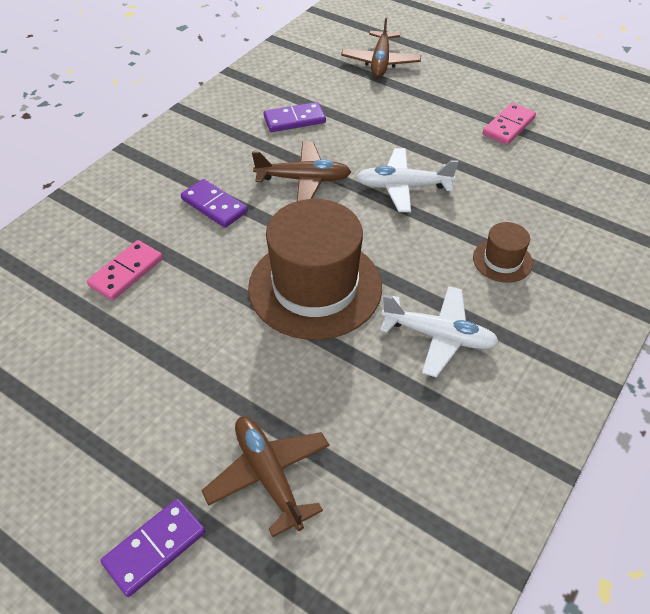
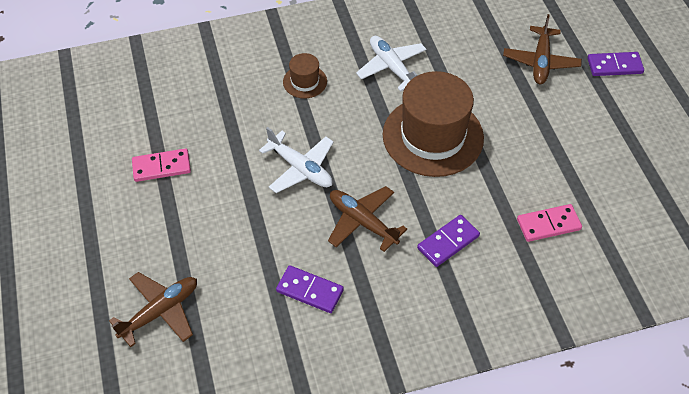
camera: 140 degrees left, 5 degrees up
purple domino [181,179,248,228] -> purple domino turned 60 degrees clockwise [417,215,480,267]

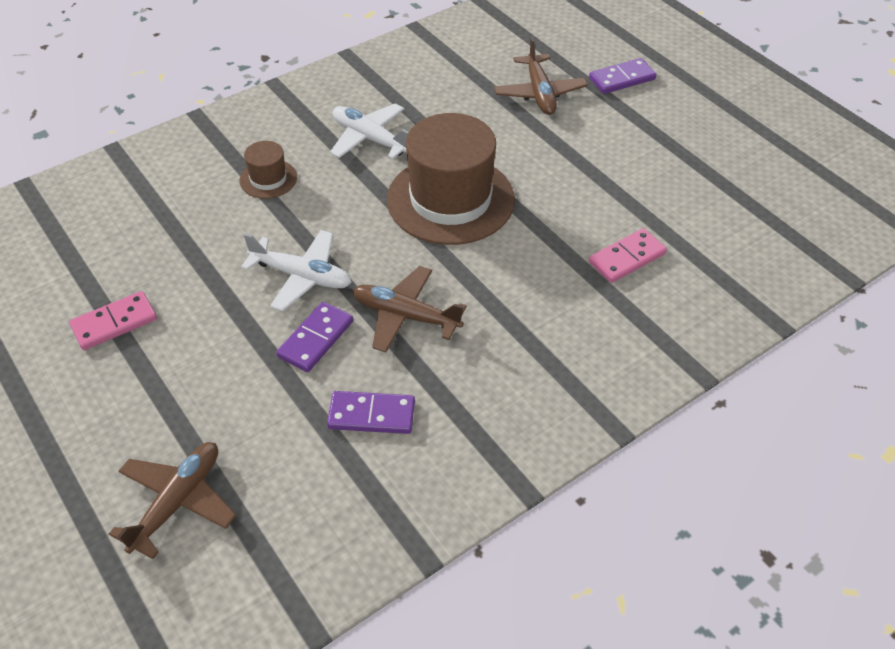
camera: 20 degrees left, 5 degrees down
purple domino [417,215,480,267] -> purple domino moved to [276,302,353,372]

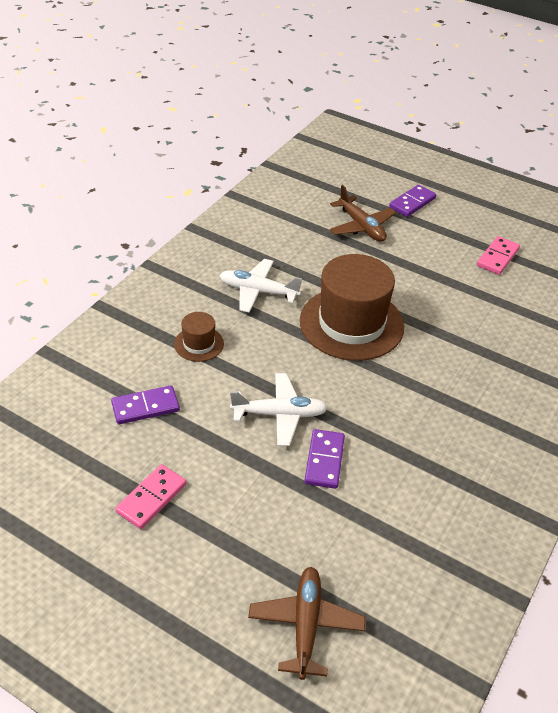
camera: 25 degrees left, 5 degrees down
purple domino [327,391,415,434] -> purple domino moved to [111,385,180,424]
brown plane [353,266,467,352] -> none
pink domino [589,228,667,283] -> pink domino moved to [477,236,520,275]

